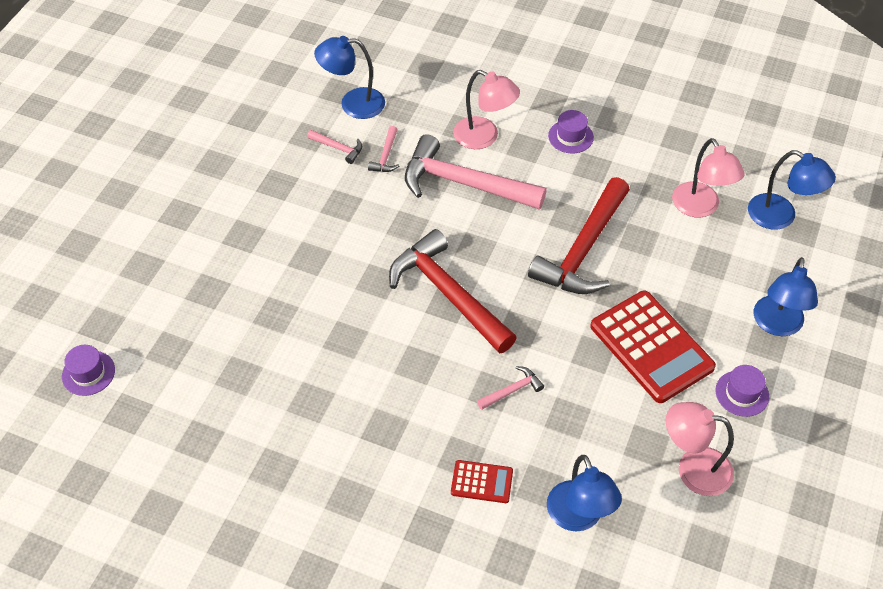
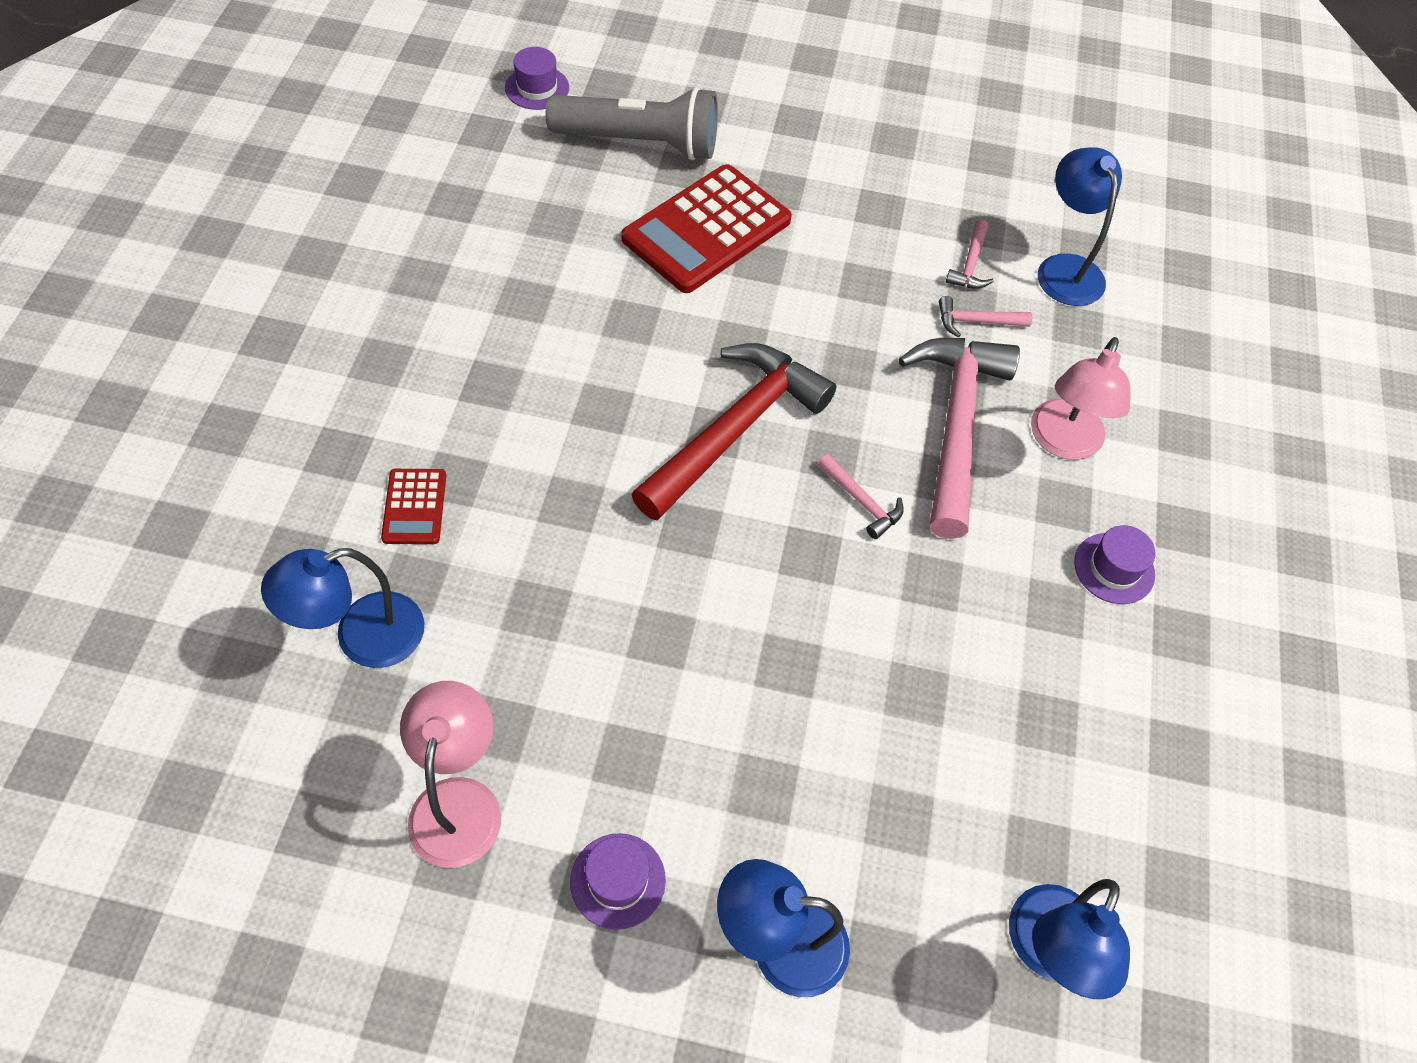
camera: 75 degrees right, 5 degrees up
pink hammer [477,366,544,410] -> pink hammer moved to [818,454,904,539]
red hammer [528,177,630,294] -> none
red calculator [590,291,716,403] -> red calculator moved to [621,164,792,293]
pink lamp [672,138,745,217] -> none
none -> grey flashlight [546,87,718,161]

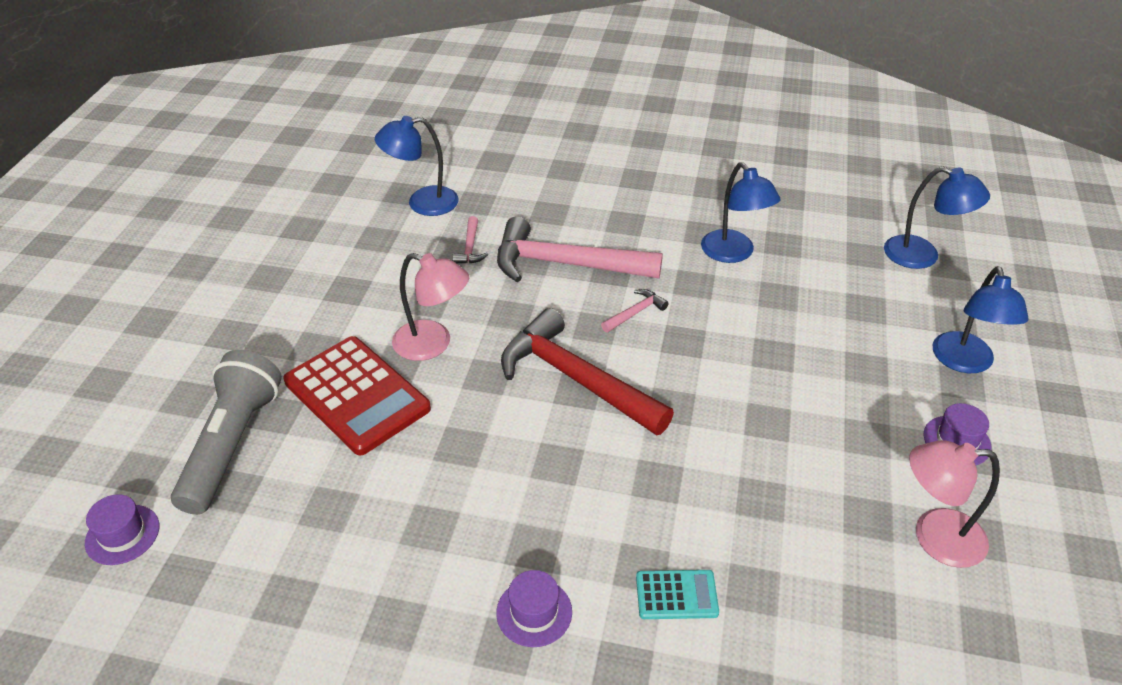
camera: 85 degrees left, 15 degrees down
blue lamp [261,548,424,668] -> blue lamp moved to [701,162,781,263]
red calculator [381,469,446,544] -> turquoise calculator [636,570,719,619]
pink hammer [946,219,994,289] -> none
pink lamp [1031,337,1131,460] -> pink lamp moved to [392,253,469,361]
purple hat [1074,525,1156,604] -> purple hat moved to [496,570,572,647]

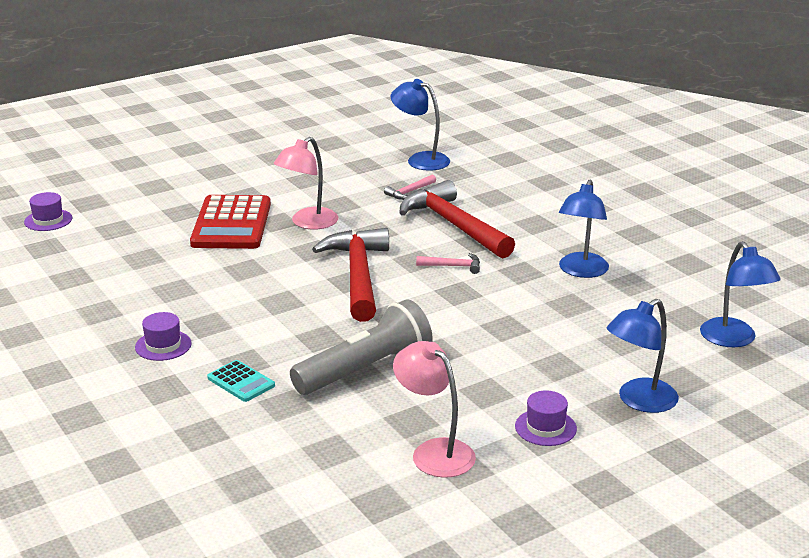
camera: 45 degrees right, 15 degrees down
grey flashlight [171,350,282,515] -> grey flashlight moved to [290,299,433,395]
pink lamp [392,253,469,361] -> pink lamp turned 60 degrees clockwise [274,137,338,229]
pink hammer [497,217,663,282] -> red hammer [399,180,515,259]

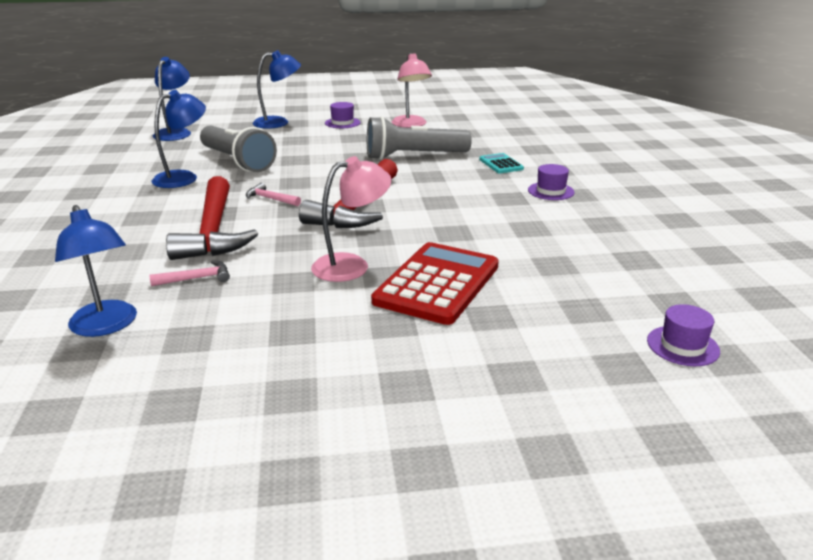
camera: 155 degrees left, 0 degrees up
none -> grey flashlight [200,125,277,172]

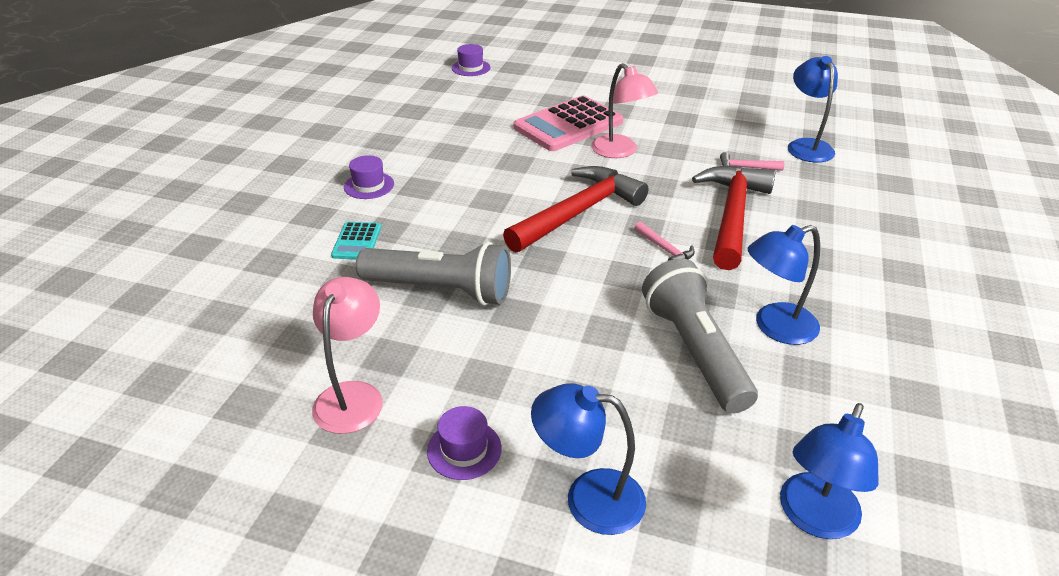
camera: 155 degrees left, 10 degrees up
pink lamp [311,156,392,282] -> pink lamp turned 120 degrees counterclockwise [591,63,658,158]
red calculator [371,242,499,325] -> pink calculator [514,95,623,151]

